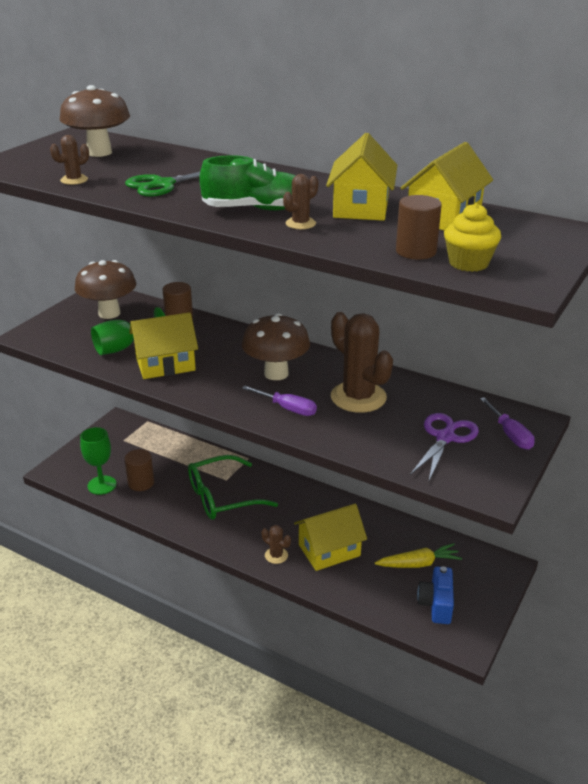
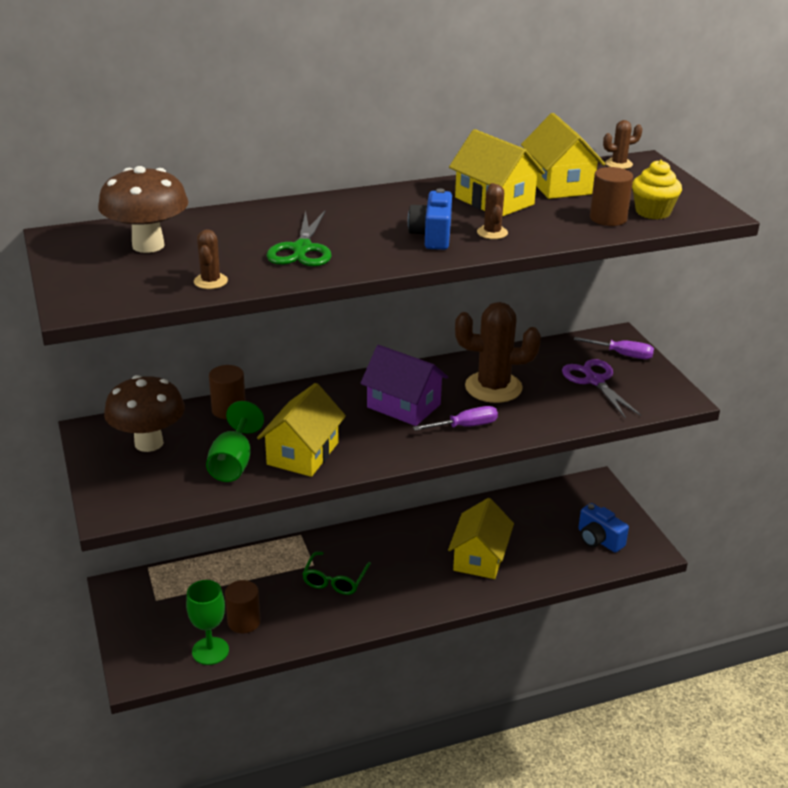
camera: 50 degrees left, 0 degrees up
green glasses [188,455,278,520] -> green glasses [302,552,371,595], size x0.63
green shoe [199,155,295,211] -> blue camera [408,189,452,250]
brown mushroom [242,313,310,380] -> purple house [360,345,448,426]
brown cactus [262,525,291,564] -> brown cactus moved to [603,120,642,169]
yellow carrot [375,543,462,568] -> none

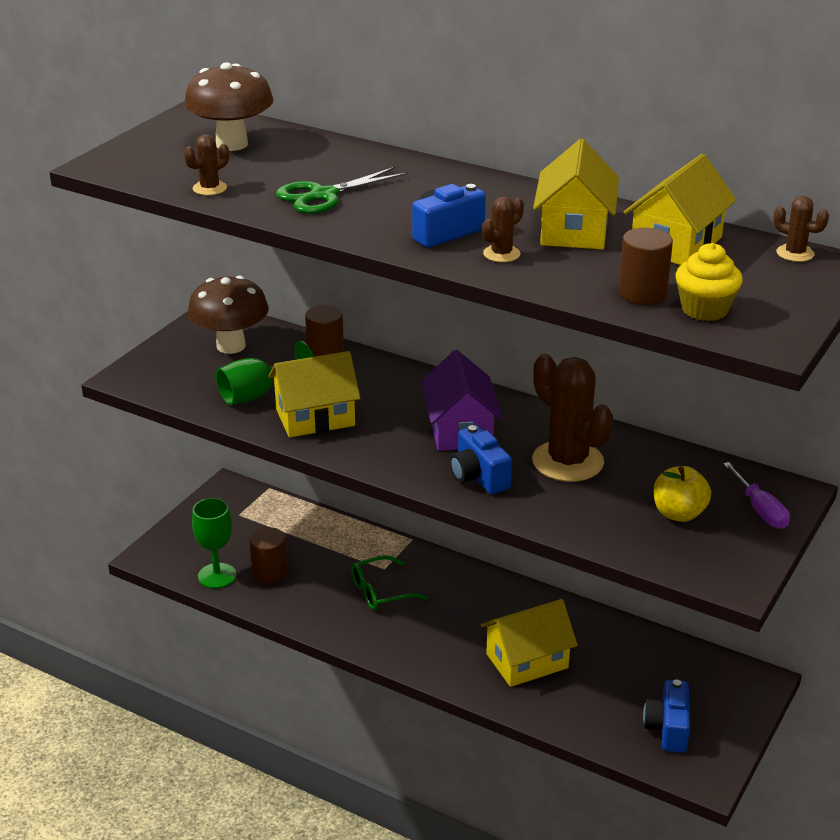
camera: 50 degrees right, 0 degrees up
purple screwdriver [413,406,498,431] -> blue camera [450,425,512,494]
purple scissors [562,359,641,419] -> yellow apple [654,466,711,522]

